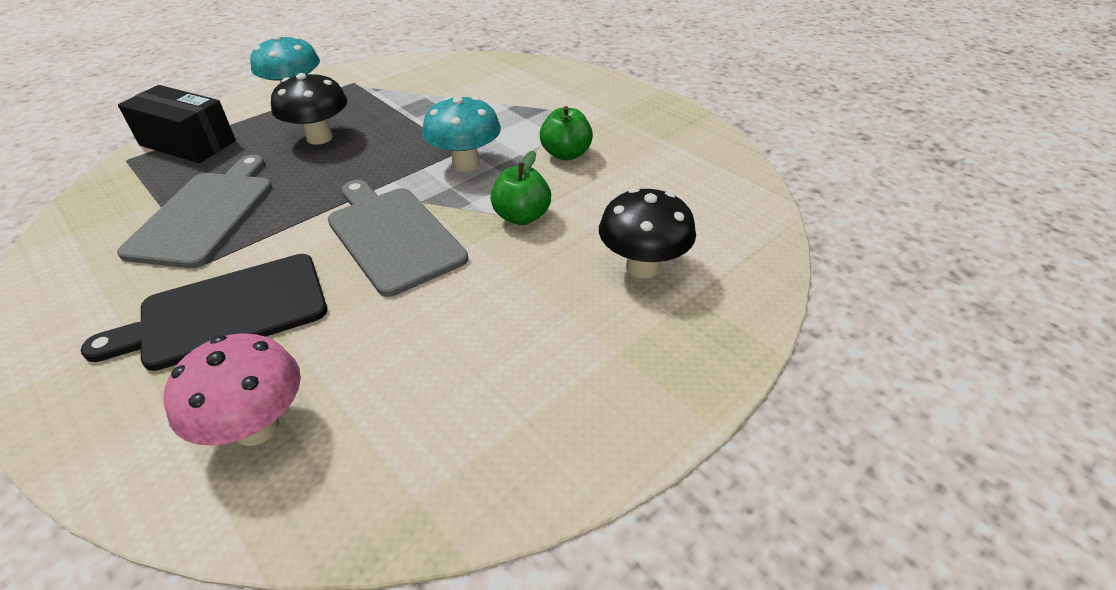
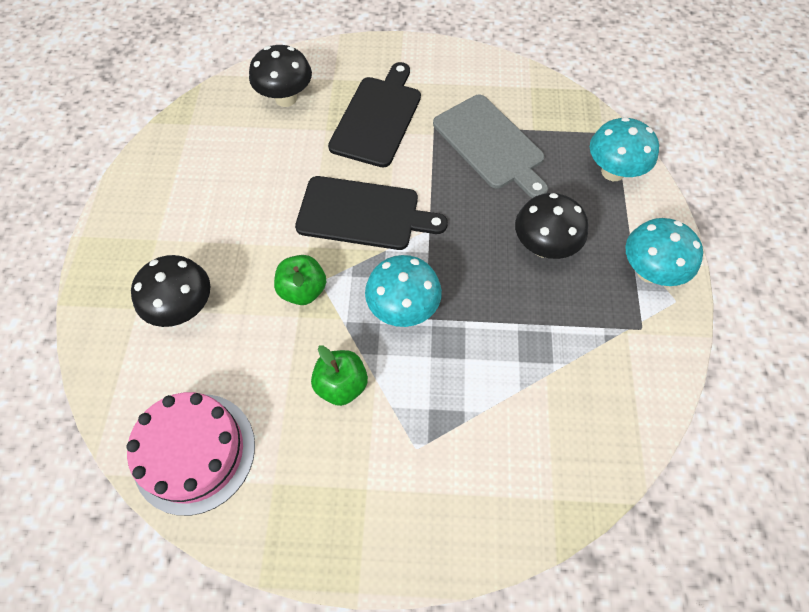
camera: 135 degrees right, 20 degrees up
black box [118,85,236,163] -> turquoise mushroom [590,117,659,181]
pink mushroom [164,333,301,446] -> black mushroom [249,45,312,107]
grey cutting board [328,180,468,297] -> black cutting board [295,176,448,250]
none -> pink cake [126,392,255,516]

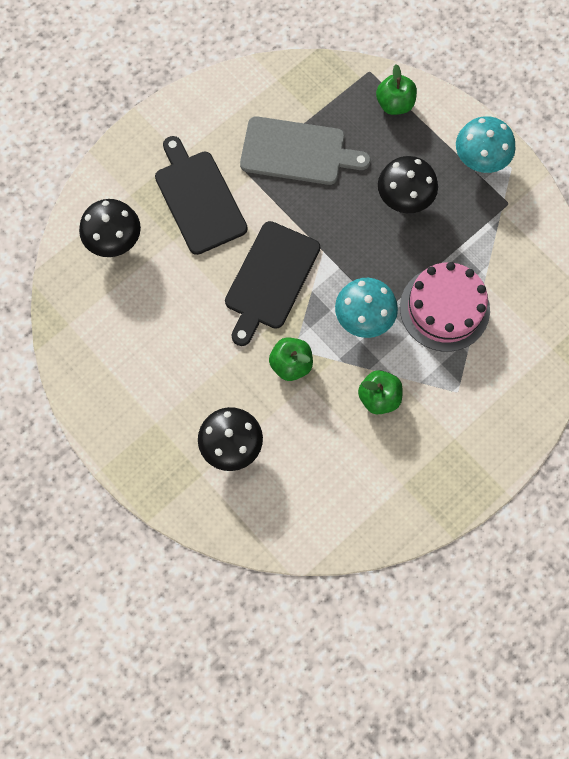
camera: 45 degrees left, 10 degrees up
pink cake [126,392,255,516] -> pink cake moved to [400,262,490,352]
black cutting board [295,176,448,250] -> black cutting board turned 150 degrees clockwise [225,221,320,346]
turquoise mushroom [590,117,659,181] -> green apple [376,64,417,115]

